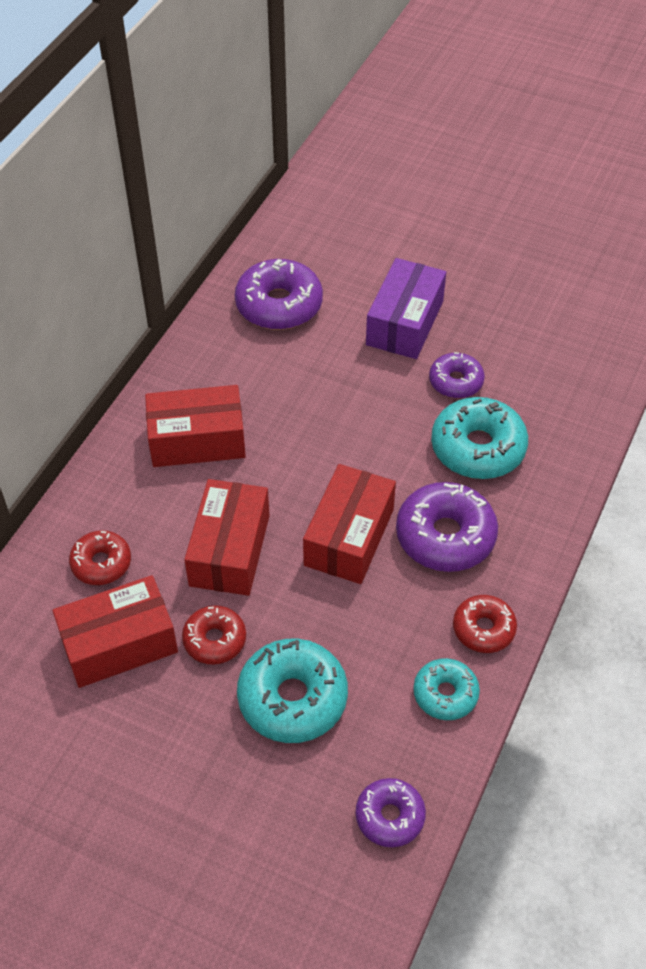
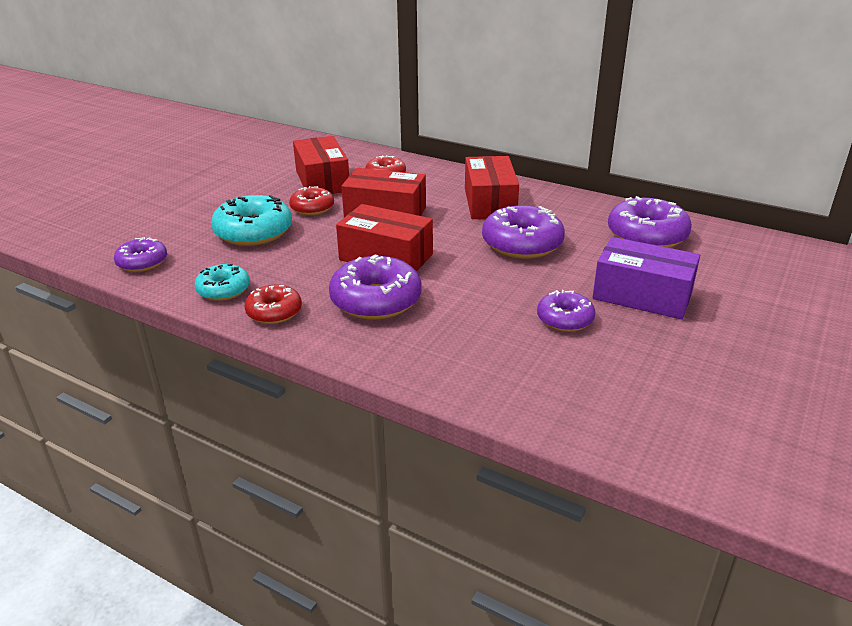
camera: 95 degrees right, 20 degrees down
turquoise donut [431,397,528,479] -> none
none -> purple donut [482,205,565,259]

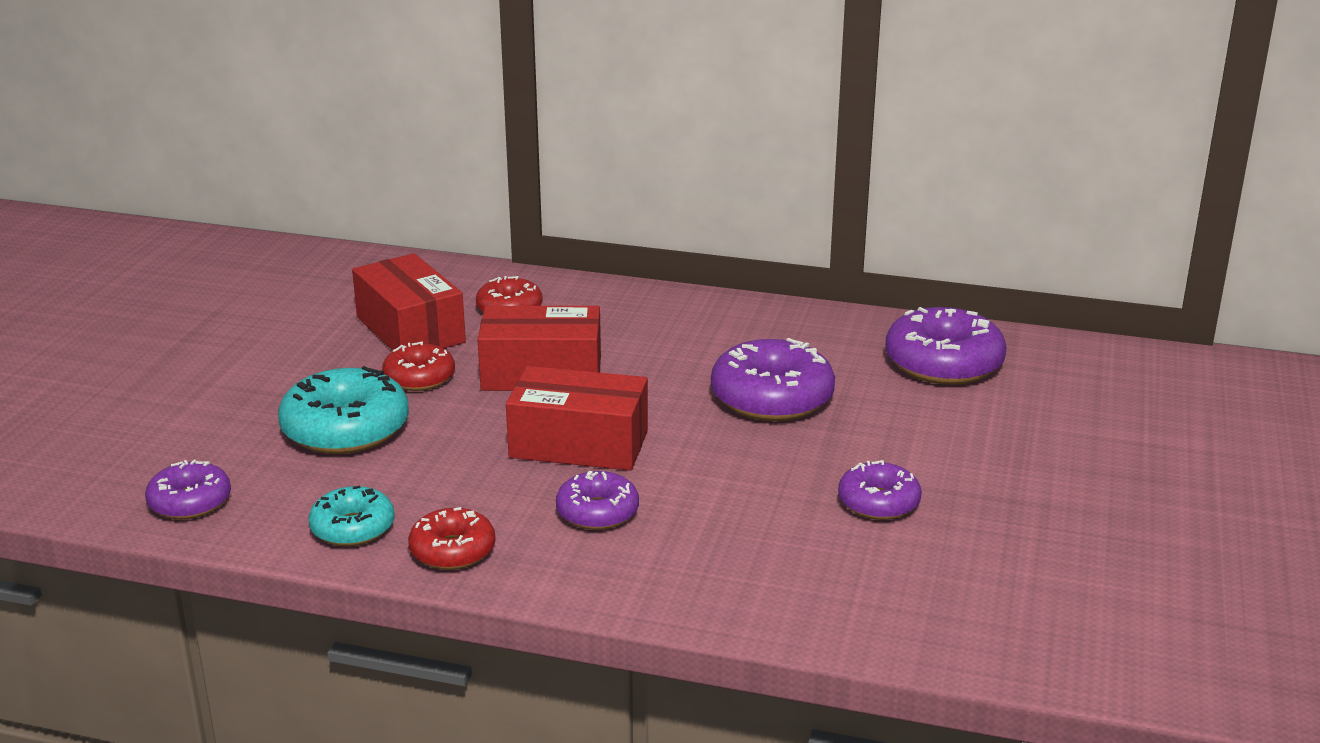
camera: 15 degrees left, 5 degrees down
purple donut [329,255,421,320] -> purple donut [556,471,639,530], size x0.60
red box [465,156,519,219] -> none
purple box [592,237,700,319] -> none

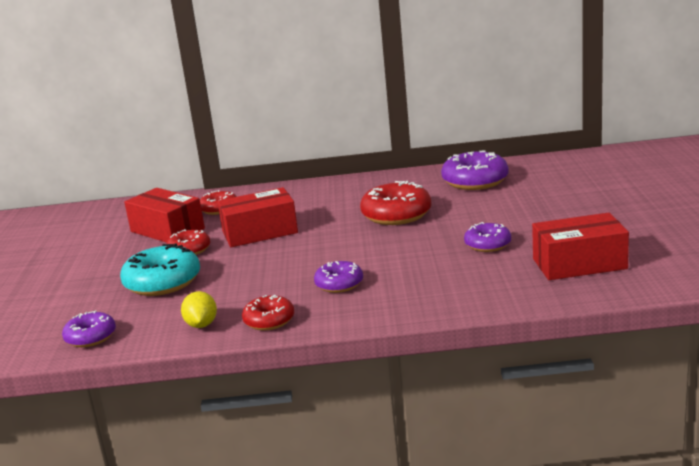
camera: 15 degrees left, 5 degrees down
turquoise donut [308,486,395,546] -> yellow lemon [181,291,217,328]
red box [506,366,648,471] -> red box moved to [532,213,629,280]
purple donut [711,338,835,421] -> red donut [360,181,431,225]

